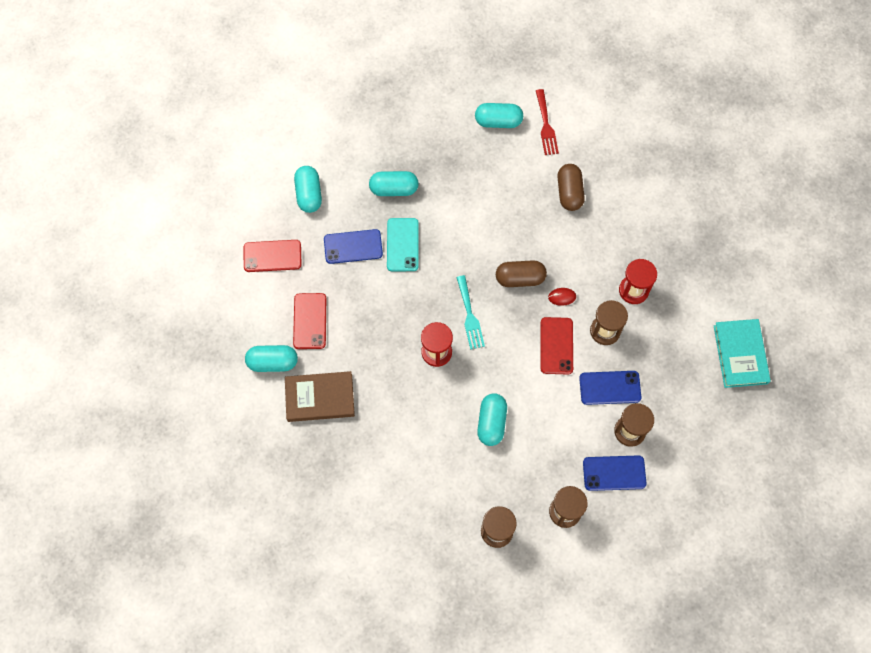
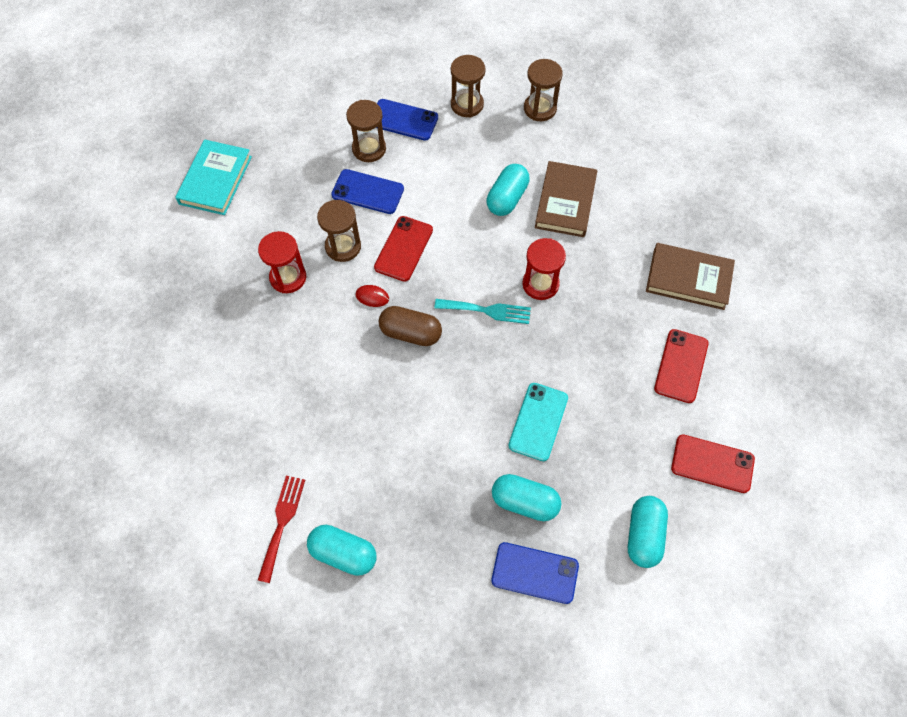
camera: 160 degrees left, 5 degrees down
turquoise capsule [245,345,298,372] -> none
blue phone [324,229,383,264] -> blue phone moved to [491,542,579,604]
turquoise fork [456,275,485,350] -> turquoise fork turned 90 degrees clockwise [434,299,531,324]
brown capsule [557,164,585,211] -> none
none -> brown book [535,161,597,237]

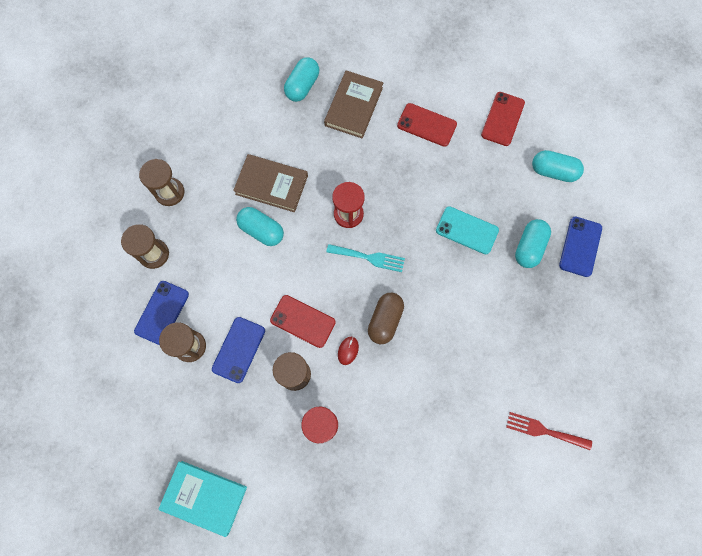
camera: 85 degrees left, 10 degrees up
turquoise capsule [307,525,377,576] -> turquoise capsule moved to [284,57,319,102]
turquoise fork [434,299,531,324] -> turquoise fork turned 90 degrees clockwise [326,244,405,272]

